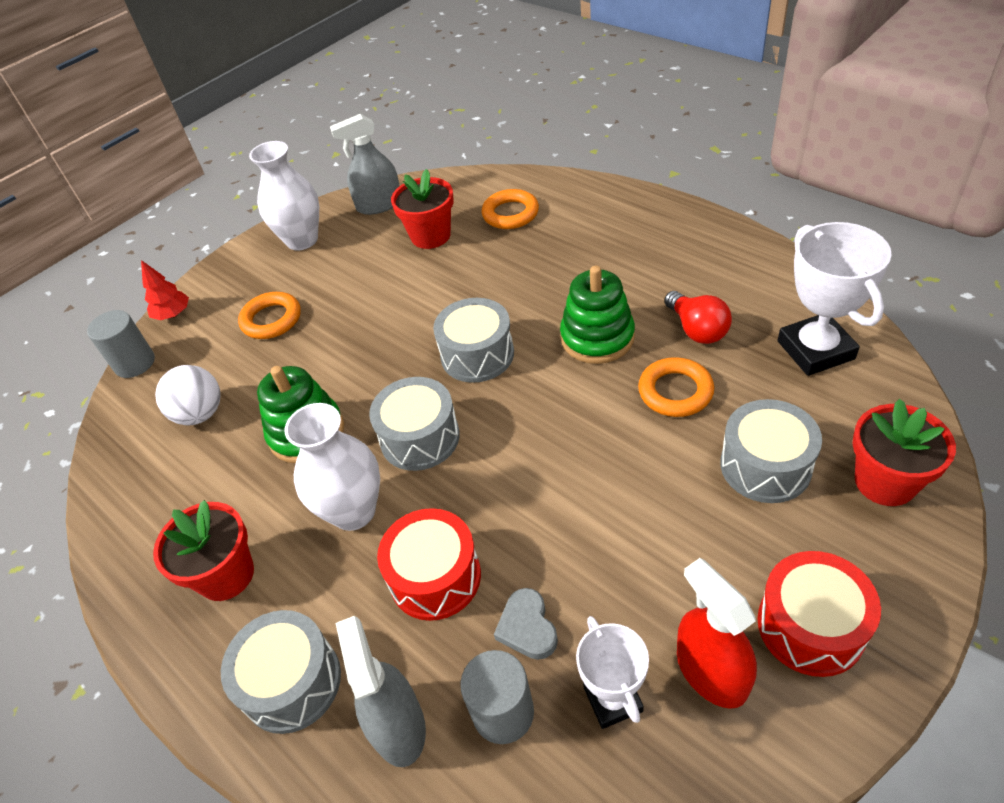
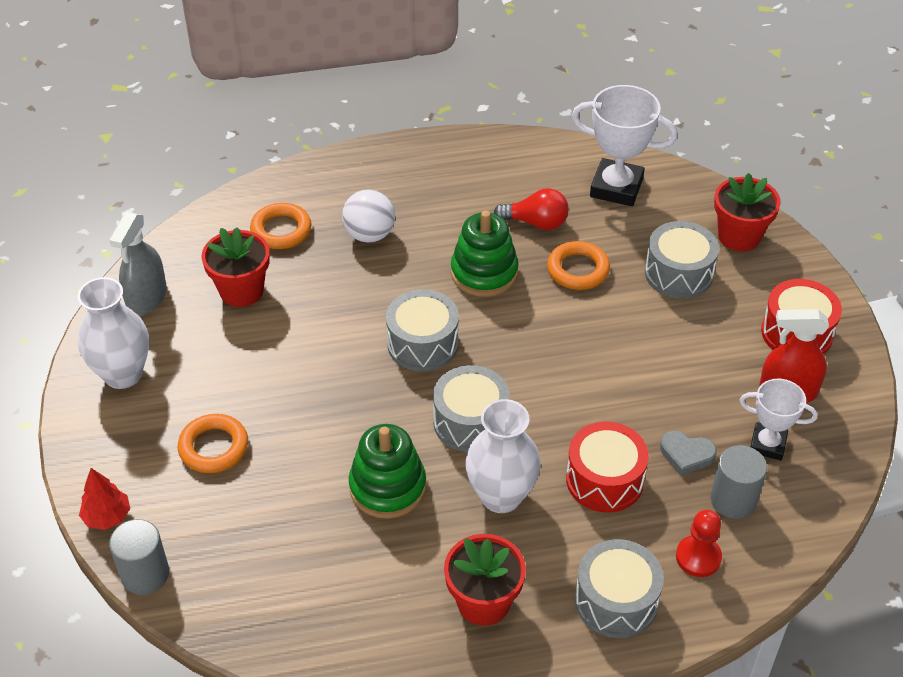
camera: 60 degrees left, 0 degrees up
white ball [155,365,220,425] -> white ball moved to [342,189,395,243]
grey spray bottle [336,616,426,767] -> red pawn [676,510,722,577]

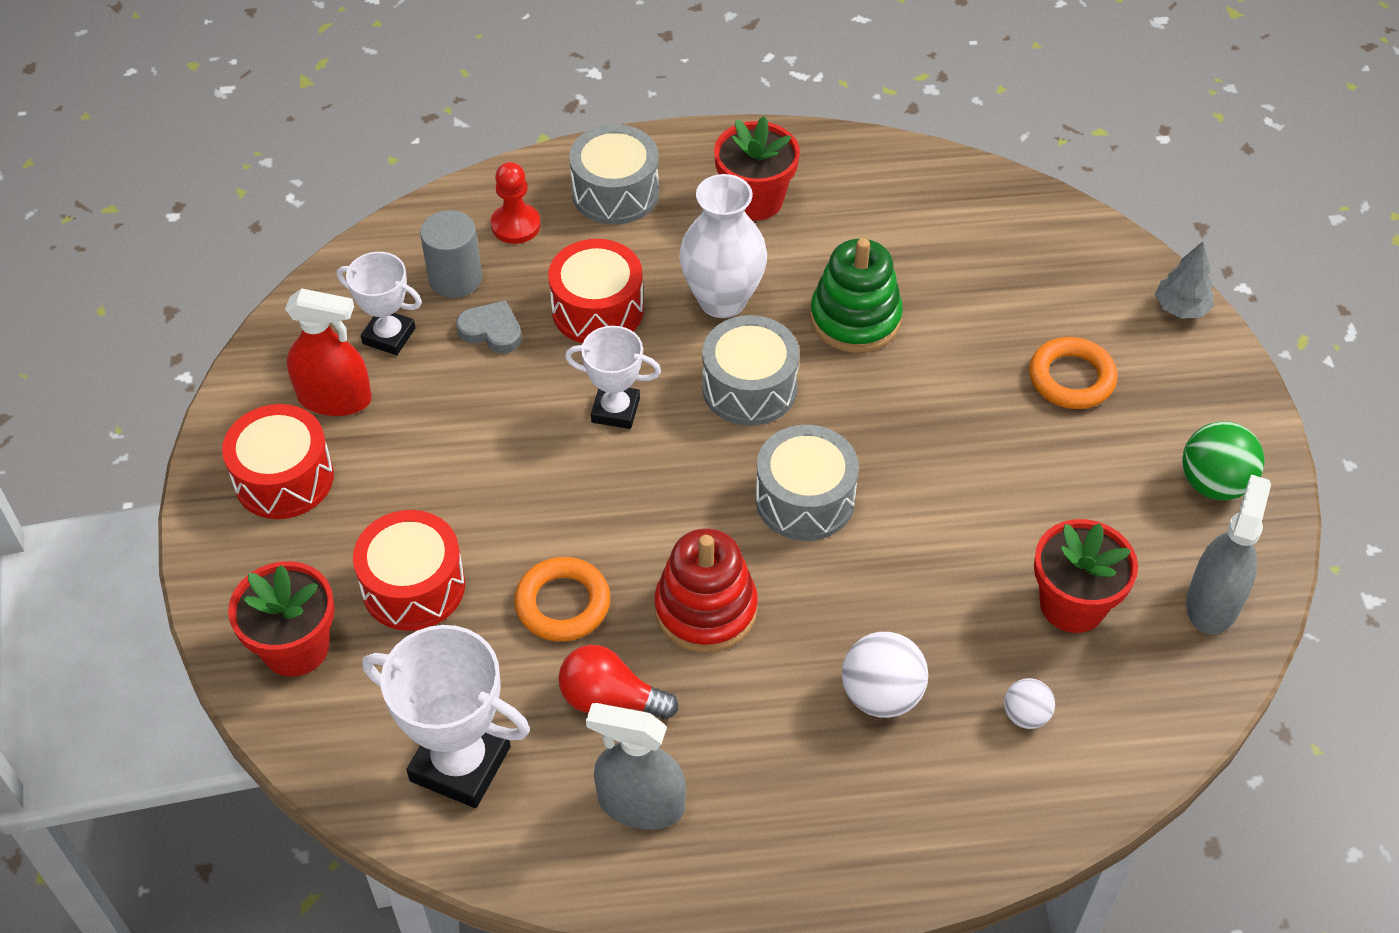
camera: 175 degrees left, 5 degrees up
white vase [78,277,149,389] -> green ball [1182,421,1265,500]
red tree [79,468,130,530] -> grey tree [1155,241,1214,319]
grey cylinder [109,519,169,595] -> none
orange ring [250,203,312,249] -> white ball [1004,678,1055,729]
green stacking toy [451,211,519,297] -> red stacking toy [654,528,758,653]
grey drum [645,221,719,299] -> red drum [353,510,465,631]
none -> white trophy [565,326,661,429]
none -> grey spray bottle [586,703,686,830]

